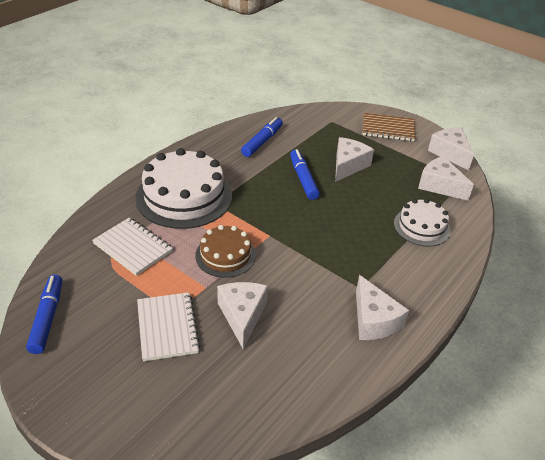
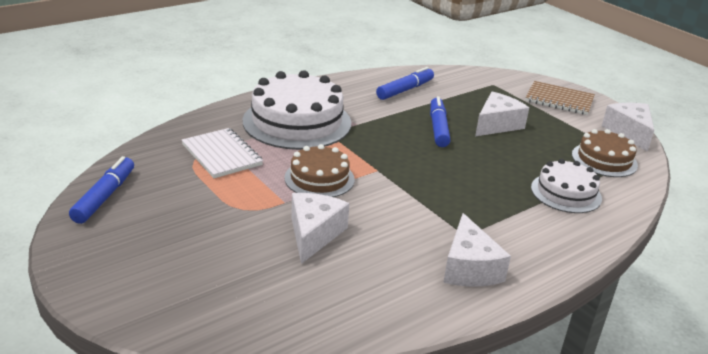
camera: 15 degrees right, 10 degrees down
white notebook [137,292,200,361] -> none
white cheese [418,156,474,201] -> brown cake [572,129,638,177]

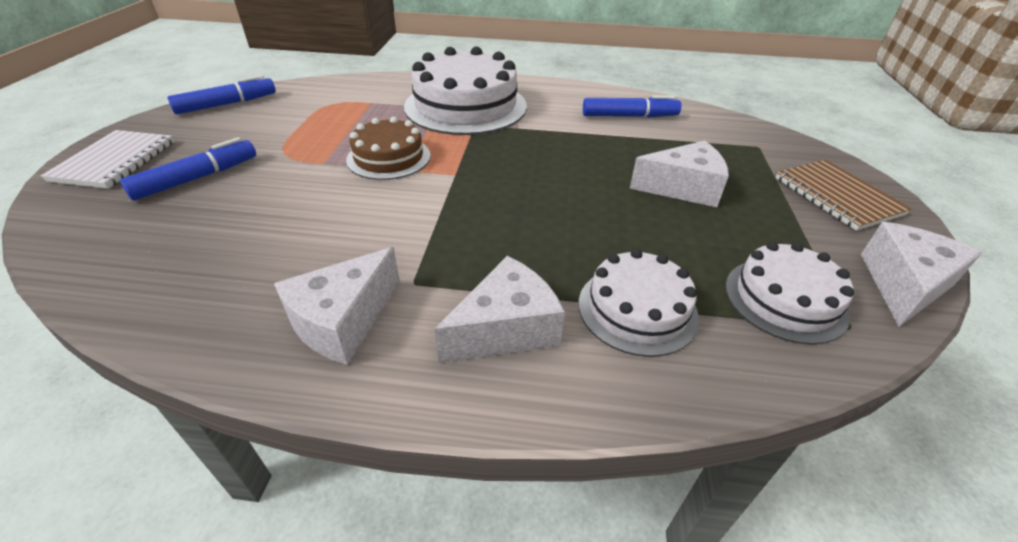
camera: 45 degrees right, 10 degrees up
white notebook [182,128,263,178] -> white notebook moved to [41,130,175,189]
white cheese [291,193,349,264] -> white cheese moved to [434,256,565,363]
blue marker [430,96,450,147] -> blue marker moved to [120,137,256,201]
brown cake [572,129,638,177] -> white cake [725,242,854,345]

